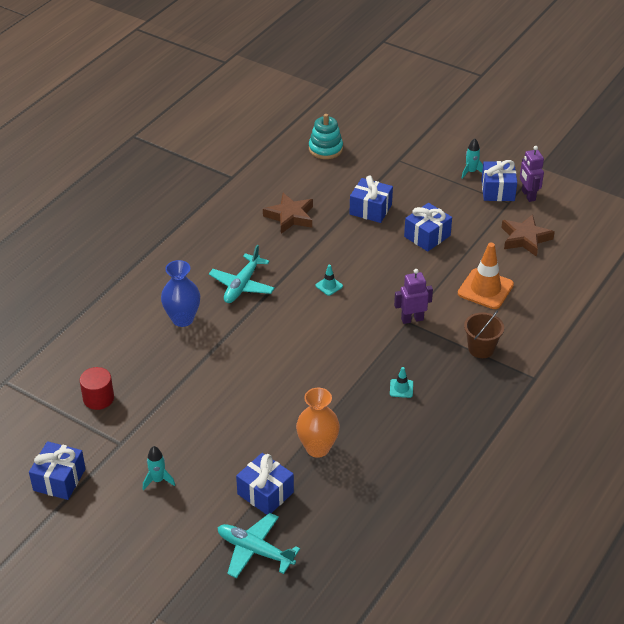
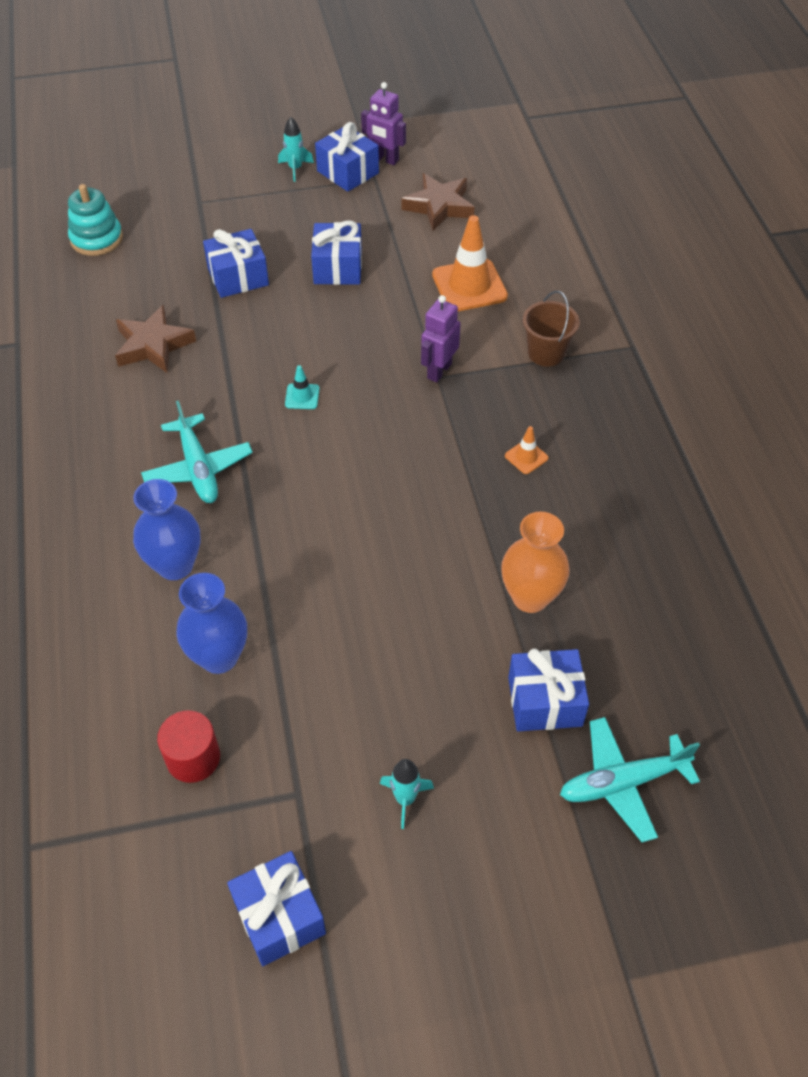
camera: 45 degrees left, 10 degrees up
turquoise traffic cone [390,367,413,398] -> orange traffic cone [505,426,549,474]
none -> blue vase [176,573,247,674]

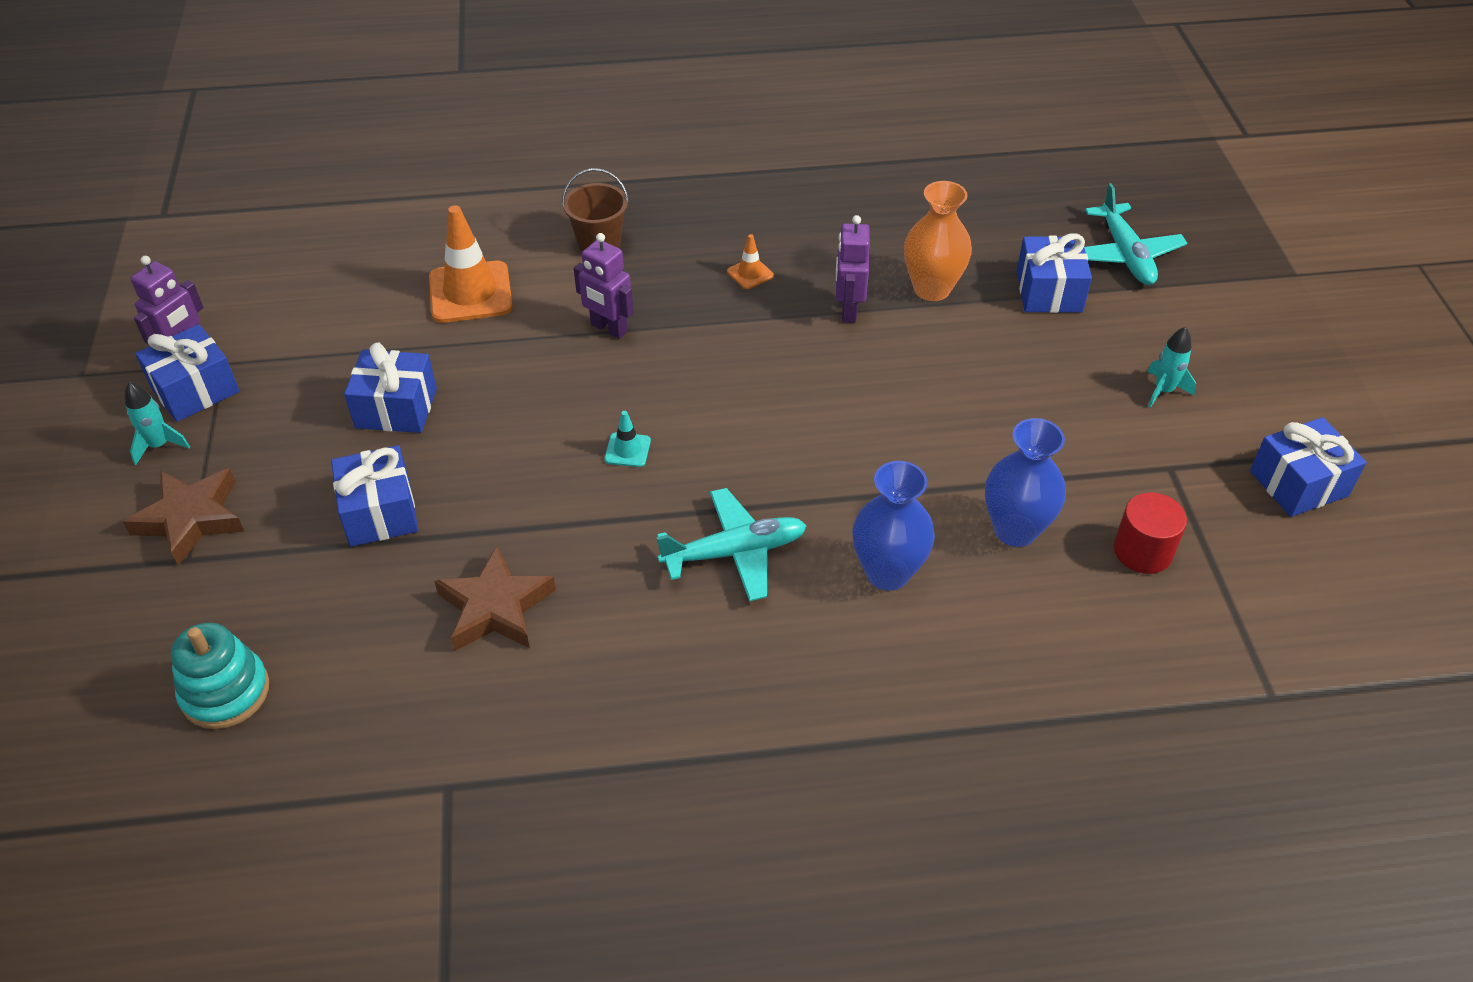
camera: 85 degrees left, 5 degrees down
brown star [401,173,474,231] -> brown star moved to [123,468,244,565]
none -> purple robot [836,215,870,323]

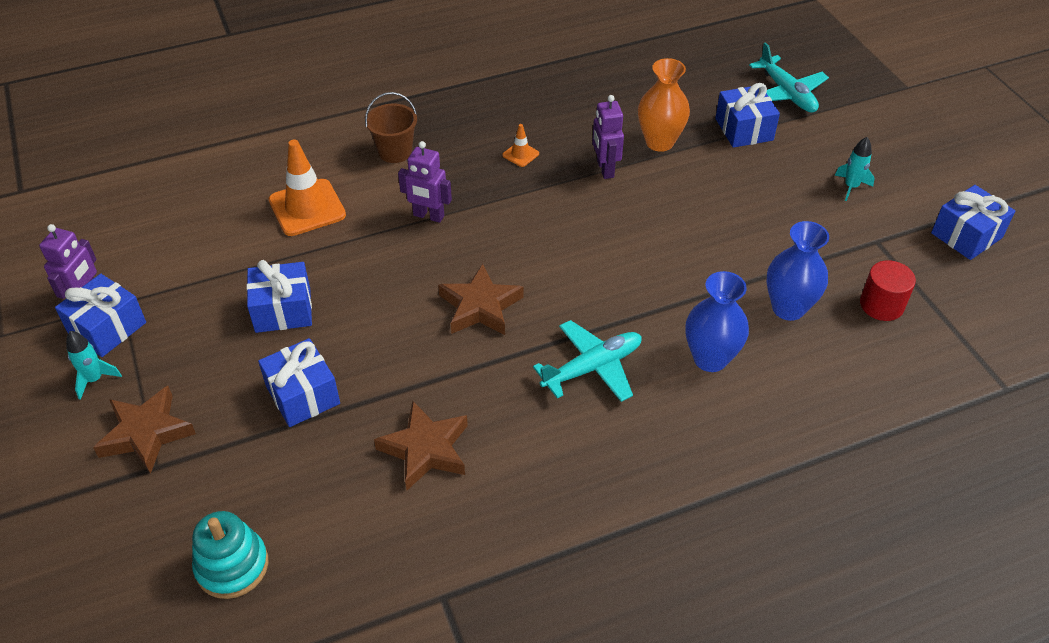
camera: 15 degrees left, 0 degrees up
turquoise traffic cone [604,411,651,467] -> brown star [438,264,524,335]

